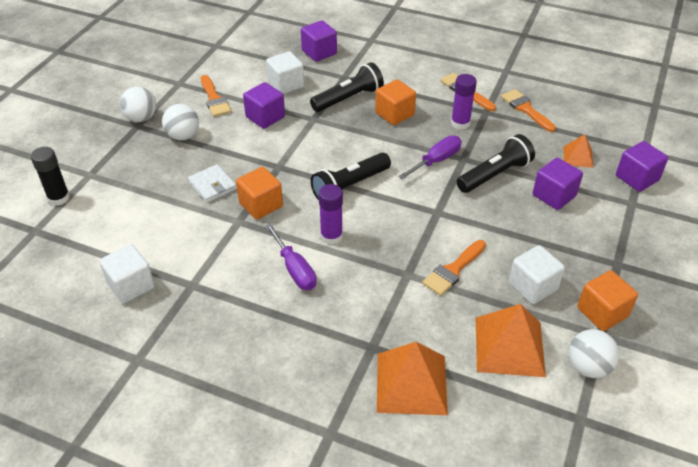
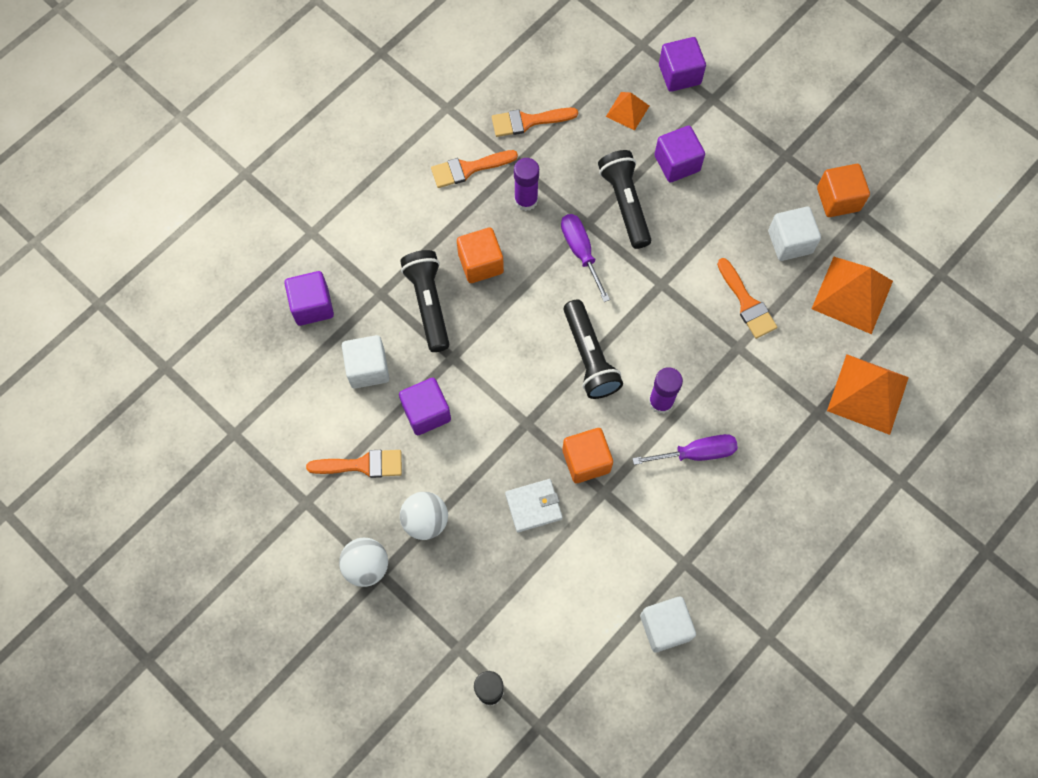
camera: 70 degrees left, 25 degrees up
white ball [569,329,619,378] -> none

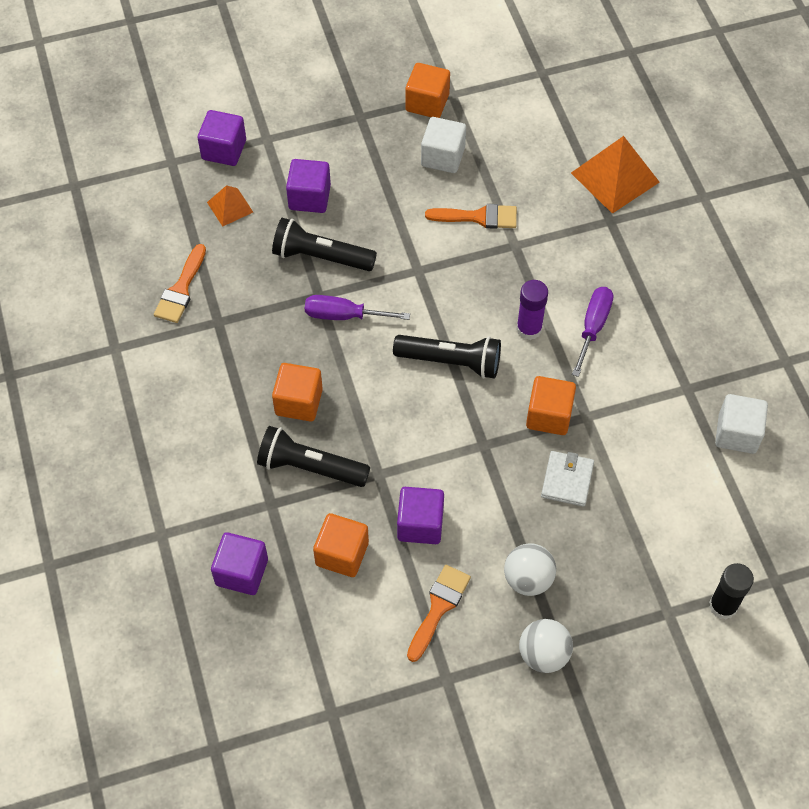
camera: 60 degrees left, 10 degrees down
white cube [342,335,389,388] -> orange cube [313,513,369,577]
orange brush [431,150,518,188] -> none
purple glue stick [514,158,539,211] -> none
orange pyramid [812,257,893,334] -> none

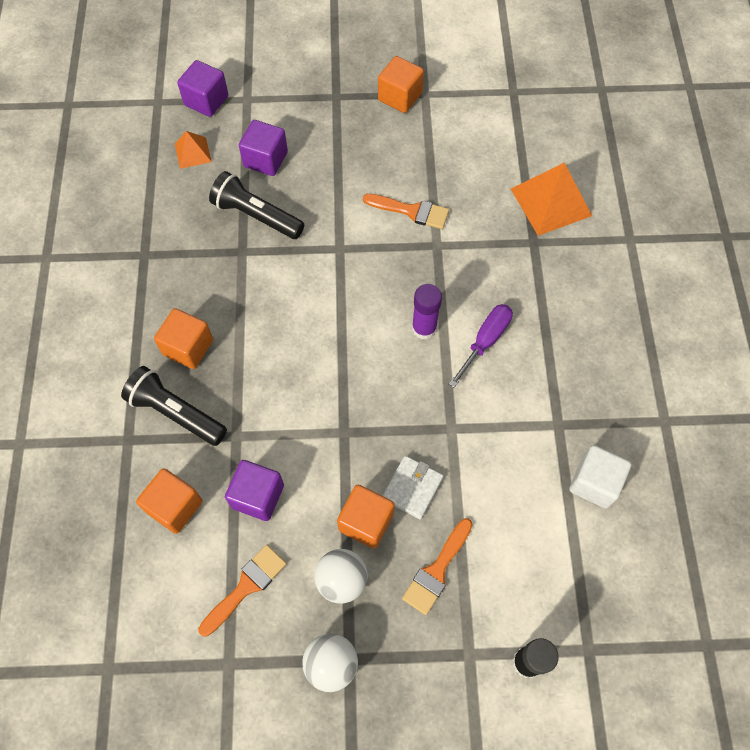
camera: 15 degrees right, 5 degrees up
orange brush [154,244,206,323] -> orange brush moved to [402,518,473,615]
purple cube [211,532,268,595] -> none
purple screwdriver [305,295,410,320] -> none
black flashlight [393,335,501,379] -> none
white cube [421,117,466,173] -> none
orange cube [526,376,576,435] -> orange cube moved to [337,485,395,549]

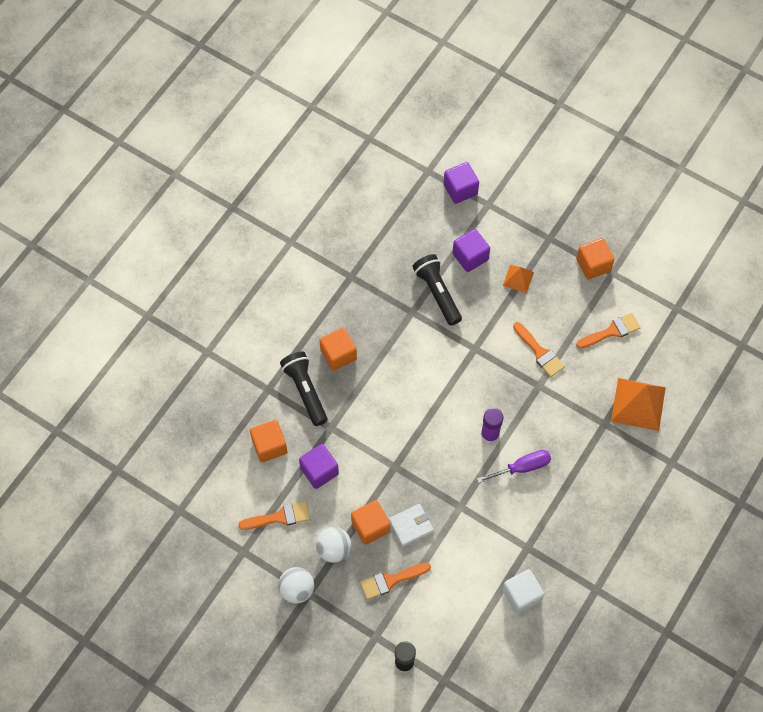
camera: 35 degrees right, 0 degrees up
orange pyramid [175,131,212,169] -> orange pyramid moved to [503,265,534,293]
none -> orange brush [576,313,641,349]

